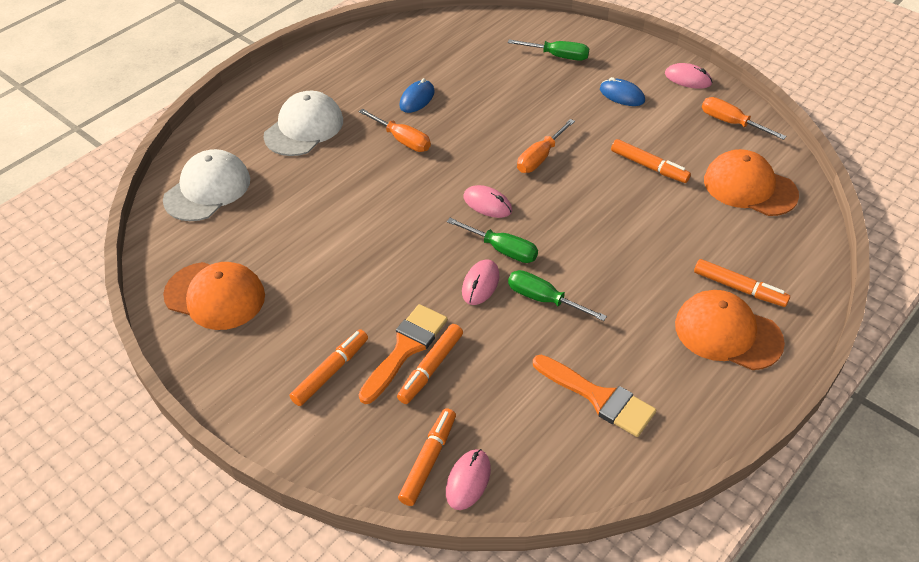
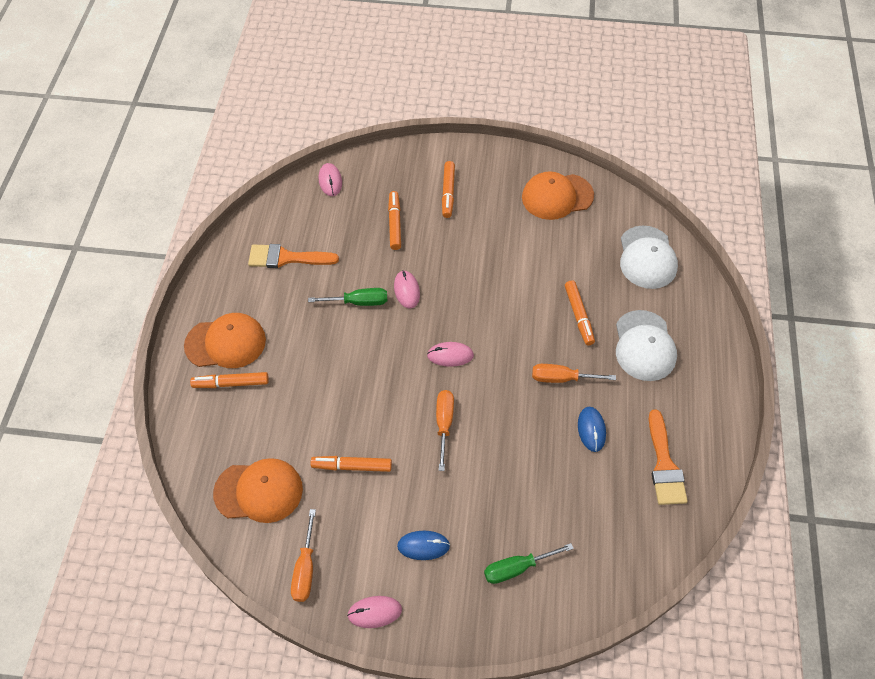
camera: 145 degrees right, 10 degrees up
orange brush [358,304,448,404] -> orange brush moved to [649,410,688,505]
orange marker [398,408,456,506] -> orange marker moved to [565,280,595,346]
green screwdriver [447,218,538,263] -> none
orange screwdriver [702,97,786,140] -> orange screwdriver turned 90 degrees clockwise [291,509,316,602]

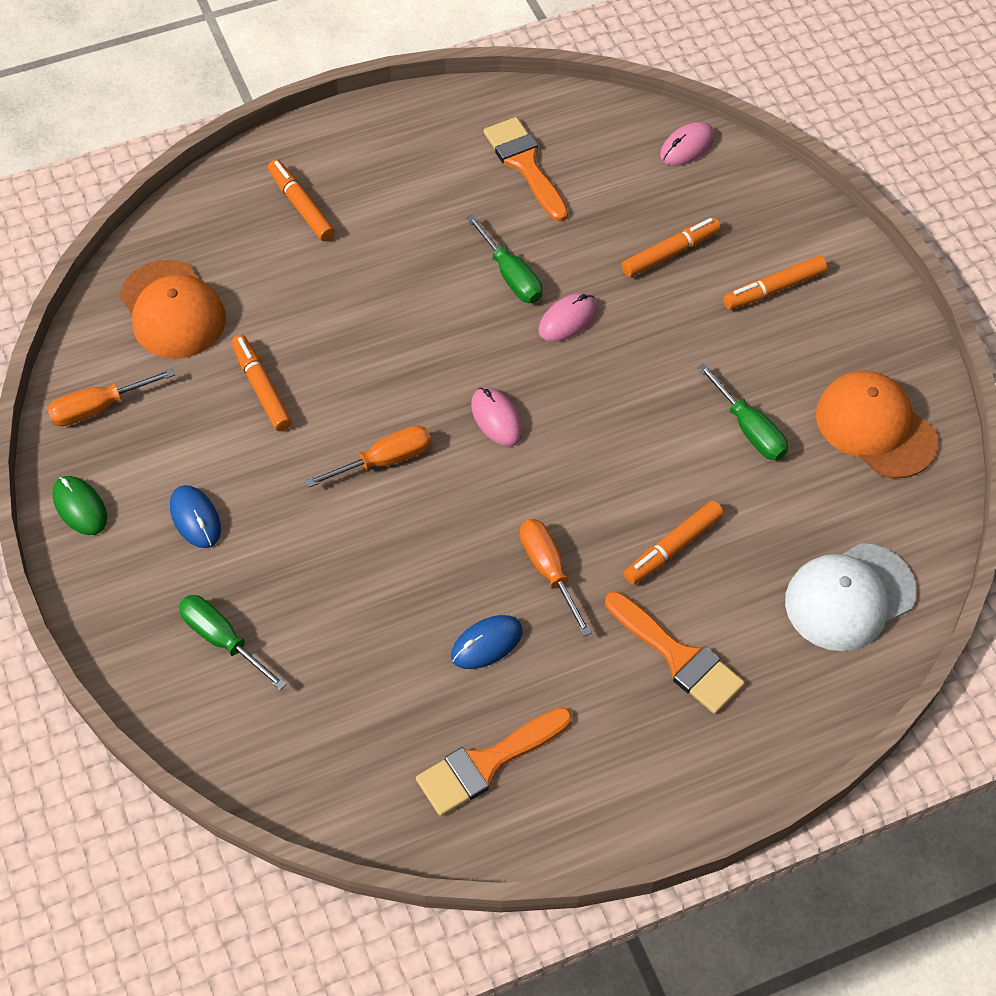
camera: 60 degrees right, 0 degrees up
orange cap [184,313,266,368] -> none
pink mouse [347,596,402,628] -> green mouse [52,476,107,535]
white cap [616,310,677,381] -> orange brush [605,591,745,714]
none -> green screwdriver [698,363,788,460]

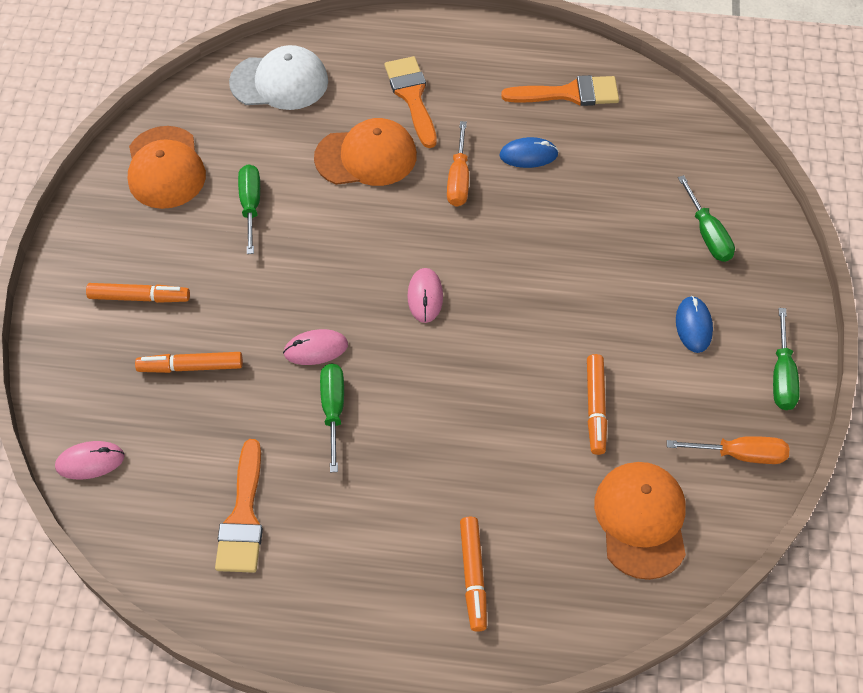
camera: 150 degrees left, 0 degrees up
green mouse [52,476,107,535] -> green screwdriver [773,308,800,410]
orange screwdriver [305,425,431,487] -> none
orange marker [623,501,724,585] -> orange cap [314,118,417,186]

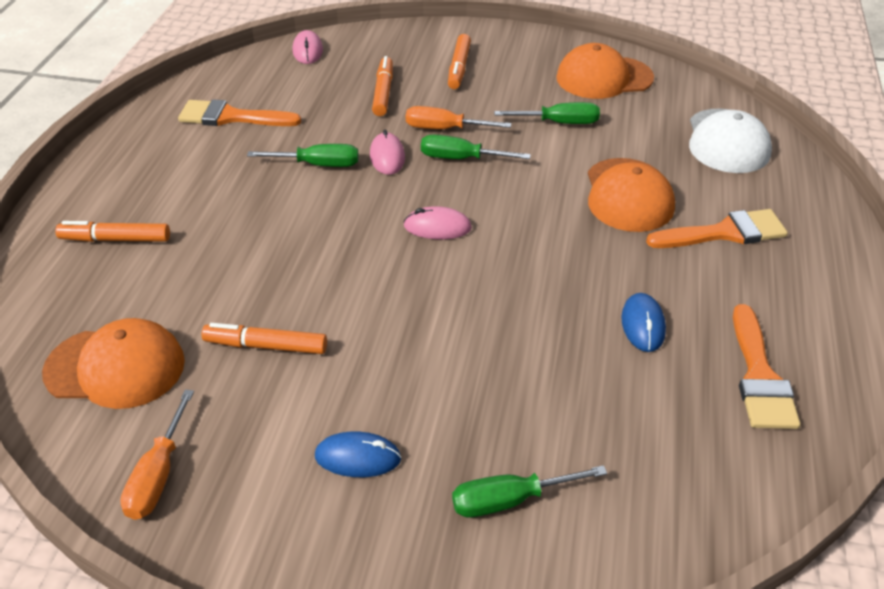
camera: 95 degrees right, 15 degrees down
orange screwdriver [447,121,469,207] -> orange screwdriver moved to [406,106,511,129]
green screwdriver [773,308,800,410] -> green screwdriver moved to [421,134,531,159]

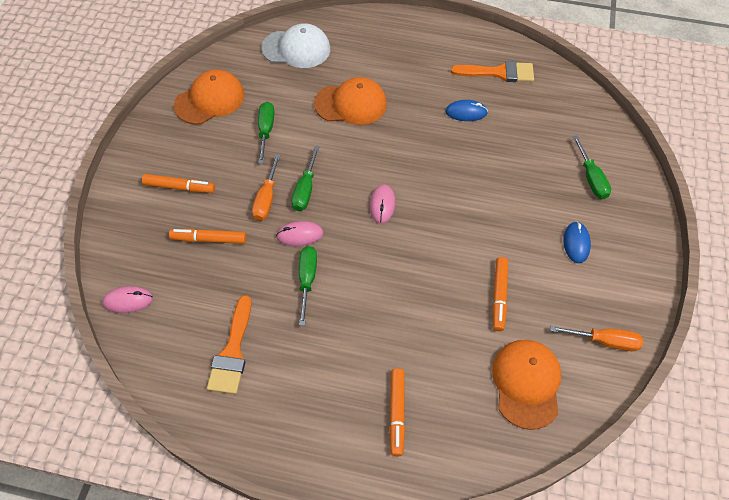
camera: 90 degrees left, 15 degrees up
orange cap [556,43,654,99] -> orange cap turned 120 degrees counterclockwise [174,69,245,124]
orange brush [646,209,788,248] -> none

